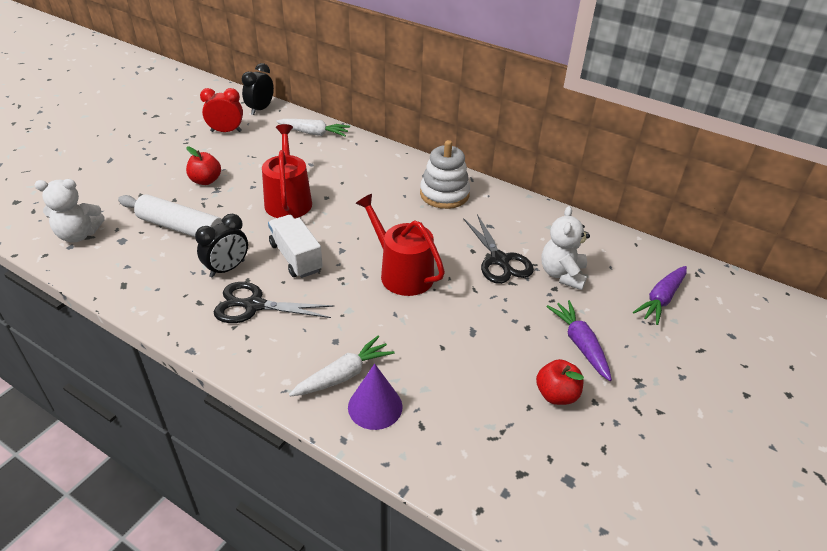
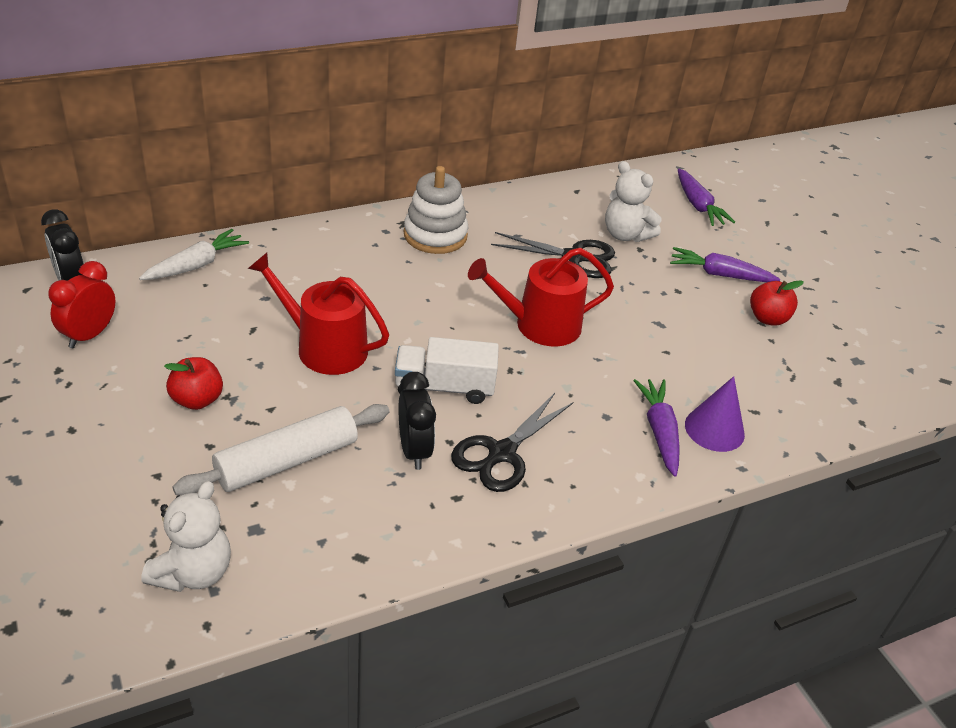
camera: 60 degrees left, 0 degrees up
white carrot [289,336,394,397] -> purple carrot [633,379,680,477]

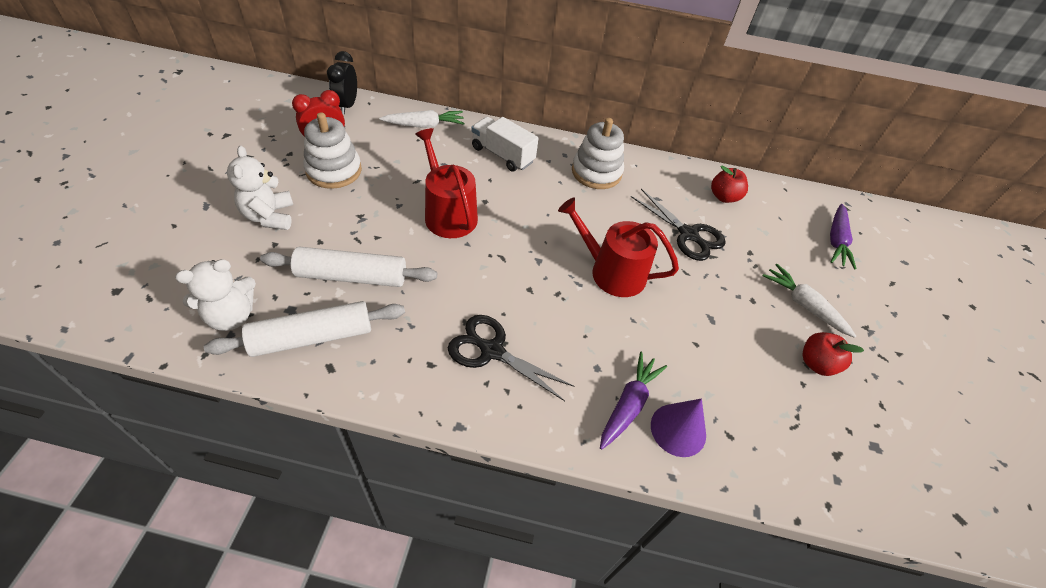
camera: 35 degrees right, 10 degrees up
red apple [164,357,223,410] -> red apple moved to [711,166,748,203]
white truck [395,337,499,404] -> white truck moved to [471,117,539,172]
black clock [398,372,436,470] -> none
black scissors [451,393,573,492] -> black scissors turned 45 degrees clockwise [448,315,574,401]
white teddy bear [605,161,662,242] -> white teddy bear moved to [227,146,293,230]
purple carrot [670,247,780,282] -> white carrot [763,264,856,338]
none -> white rolling pin [204,301,405,357]
none -> white stacking toy [303,112,362,189]

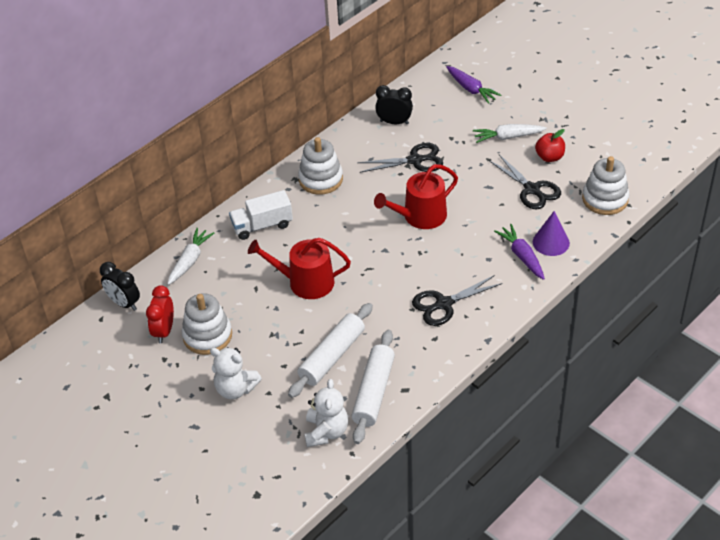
camera: 50 degrees left, 5 degrees down
red apple [711,166,748,203] -> black clock [375,85,413,125]
none -> black scissors [488,154,561,210]
none -> white stacking toy [582,156,629,215]

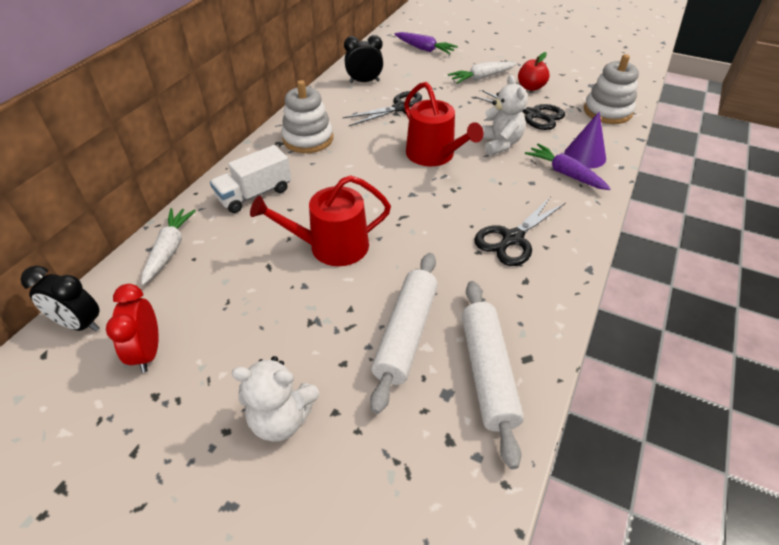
camera: 20 degrees left, 0 degrees up
white stacking toy [182,293,232,355] -> none
white teddy bear [304,379,348,447] -> white teddy bear moved to [481,75,528,155]
red watering can [374,164,458,229] -> red watering can turned 75 degrees counterclockwise [404,82,484,166]

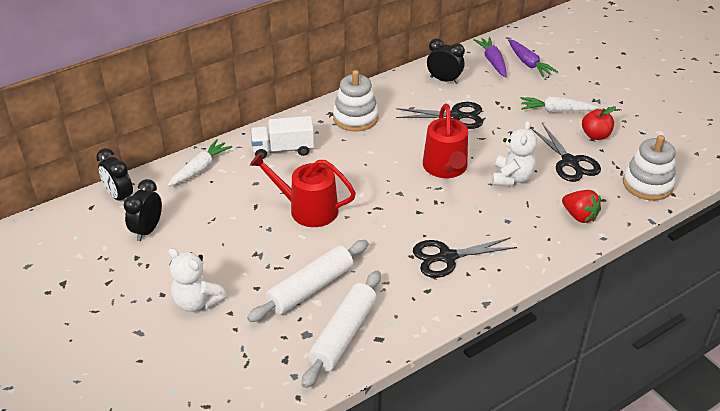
camera: 30 degrees right, 5 degrees down
red clock [106,284,159,373] -> black clock [124,179,162,241]
purple carrot [525,143,611,190] -> purple carrot moved to [474,37,507,77]
purple cone [564,111,606,168] -> red strawberry [562,190,601,223]

